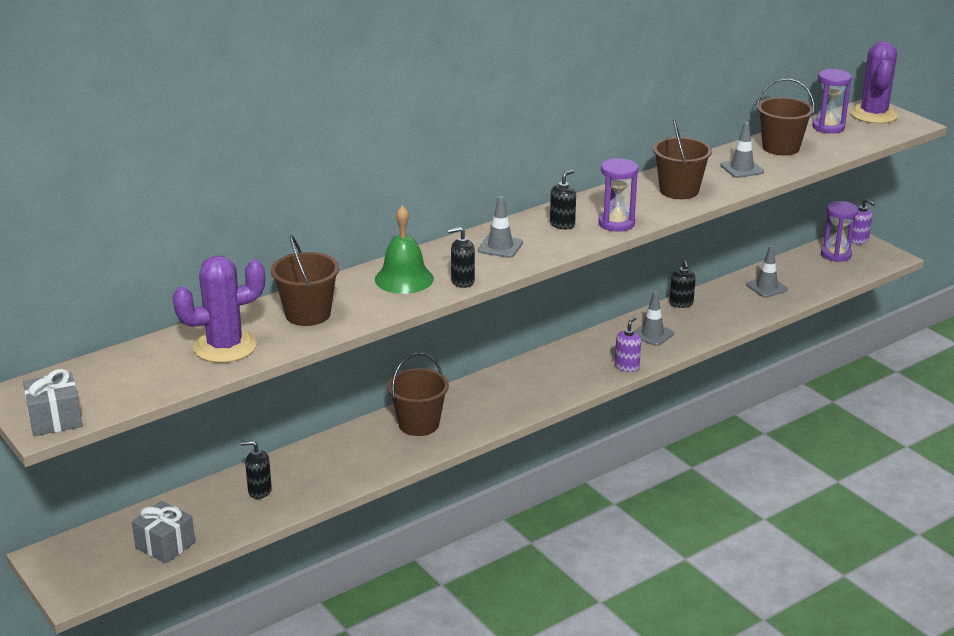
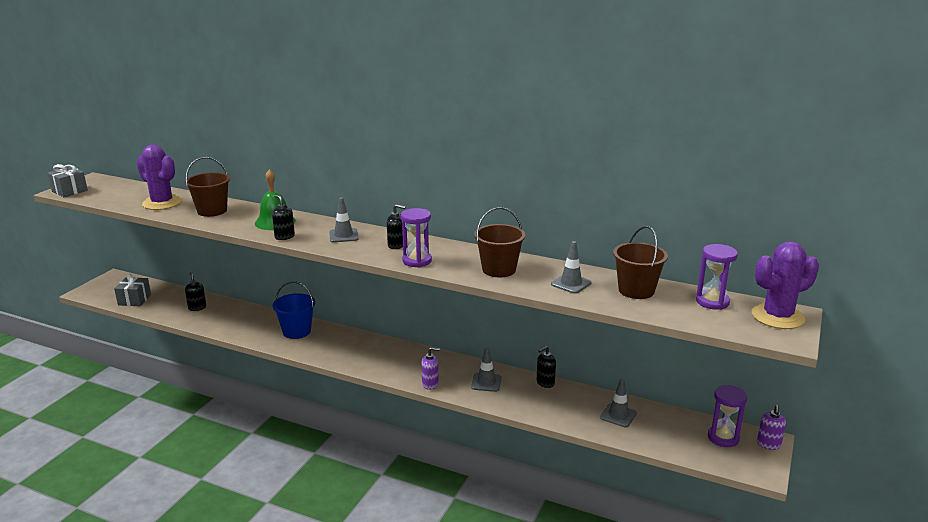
camera: 60 degrees right, 5 degrees down
brown bucket [387,353,449,436] -> blue bucket [273,281,315,339]

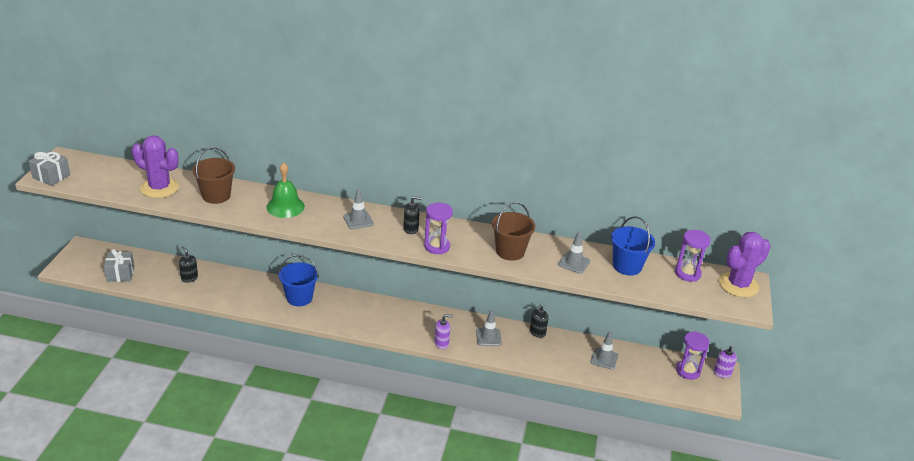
camera: 15 degrees left, 10 degrees up
black soap dispenser [272,195,295,240] -> none
brown bucket [613,226,668,299] -> blue bucket [611,216,655,275]

